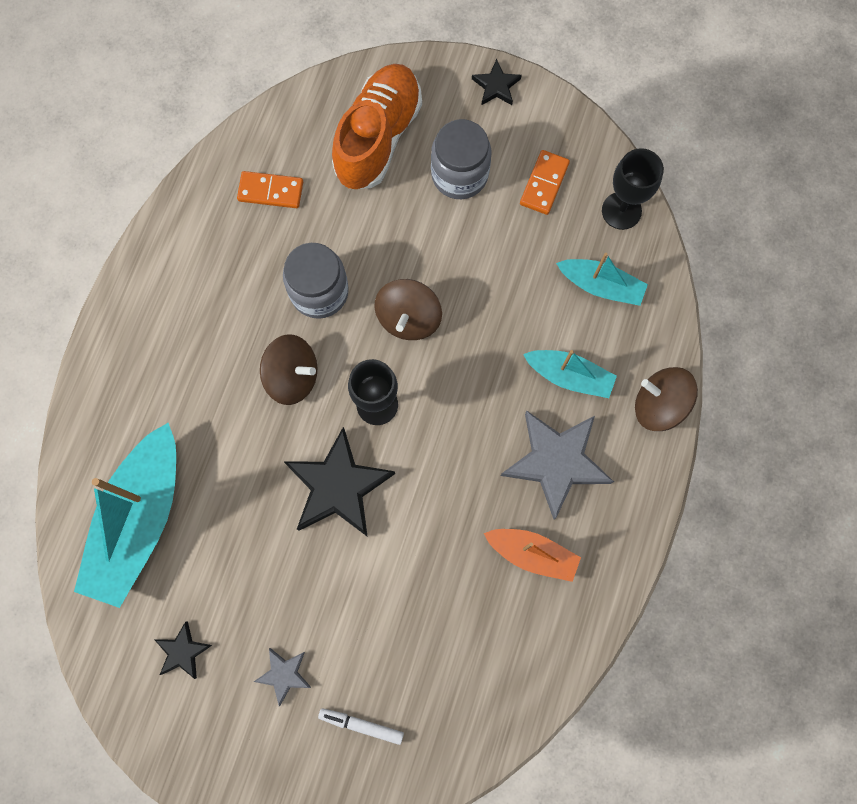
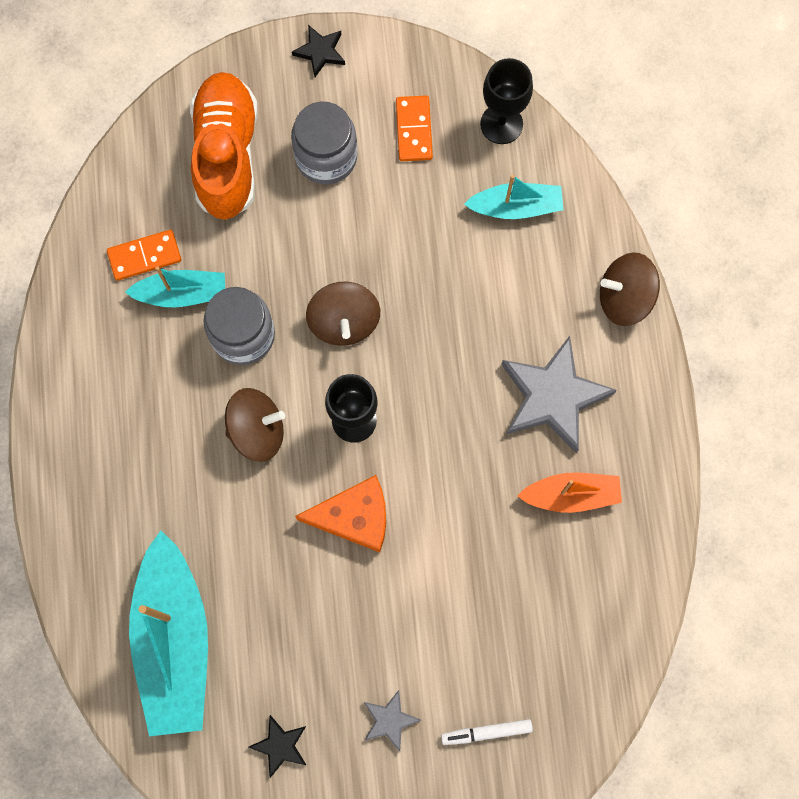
camera: 25 degrees left, 0 degrees up
black star [283,427,395,537] -> orange cheese [295,475,386,552]
turquoise boat [523,350,617,398] -> turquoise boat moved to [125,266,225,307]

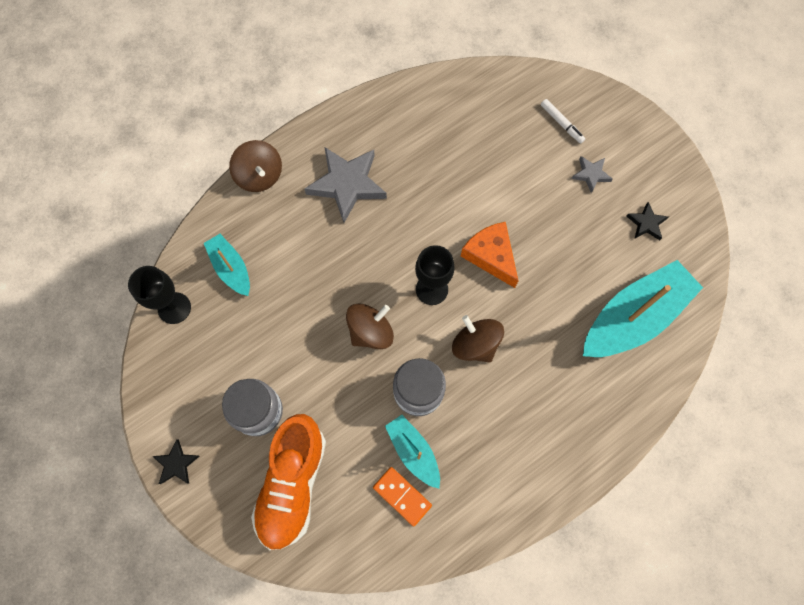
camera: 120 degrees left, 5 degrees down
orange shoe [190,72,258,220] -> orange shoe turned 45 degrees counterclockwise [251,414,326,550]
orange domino [396,96,433,161] -> none
orange boat [518,472,622,513] -> none

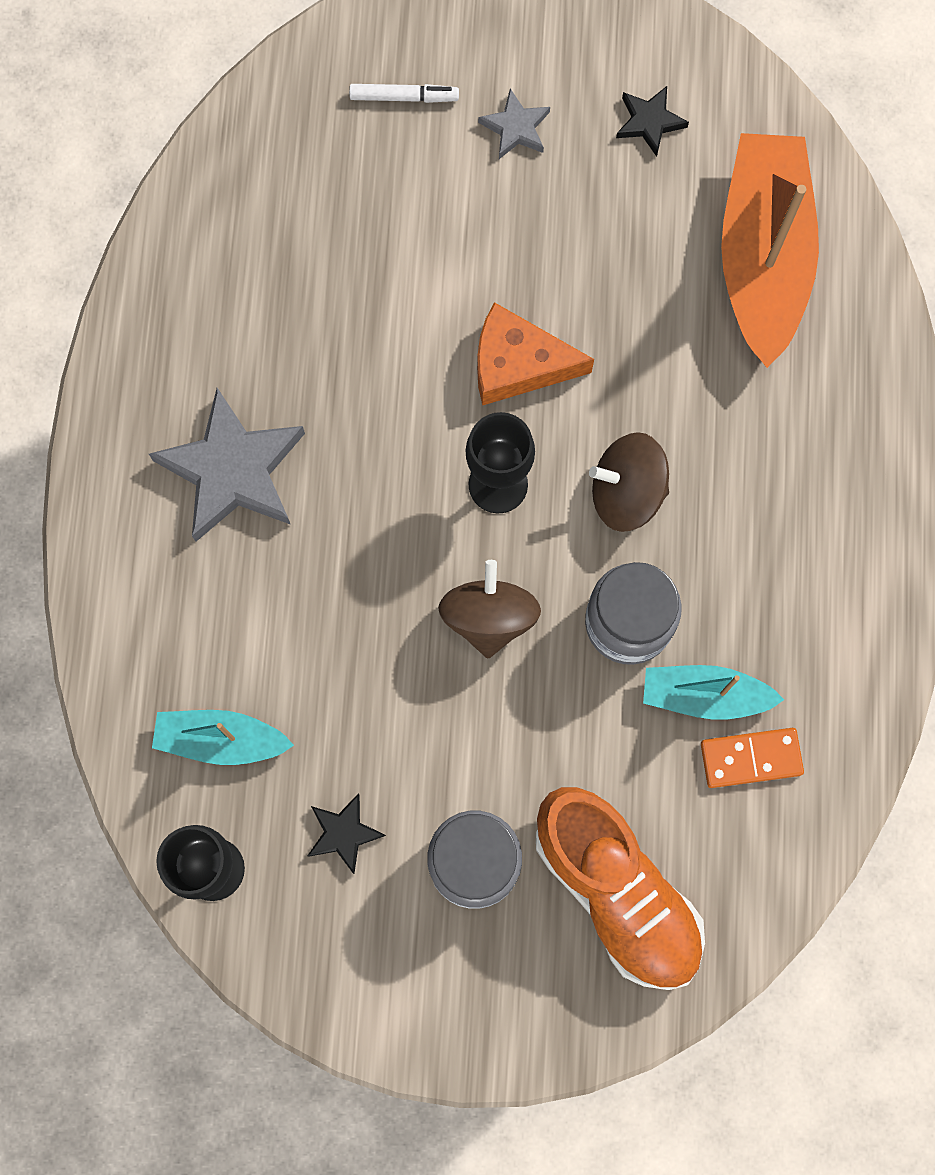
camera: 50 degrees left, 5 degrees up
black star [153,439,200,484] -> black star moved to [307,793,386,874]
brown spinning top [229,140,282,192] -> none
turquoise boat [583,260,703,357] -> orange boat [721,133,819,368]

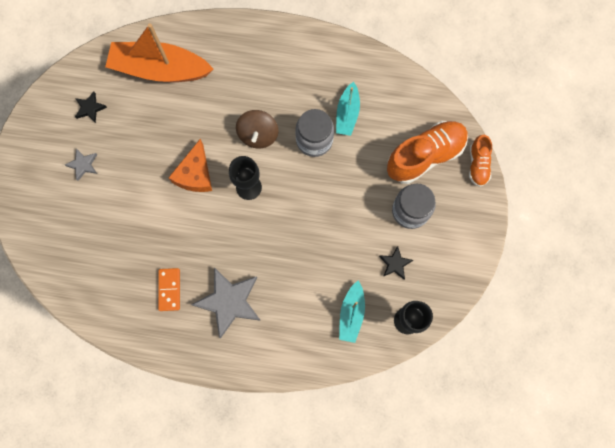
camera: 85 degrees left, 0 degrees up
white marker [349,84,459,103] -> none
brown spinning top [438,560,541,658] -> none
orange domino [701,728,804,788] -> orange domino moved to [158,268,180,311]
none -> orange shoe [469,135,492,187]

